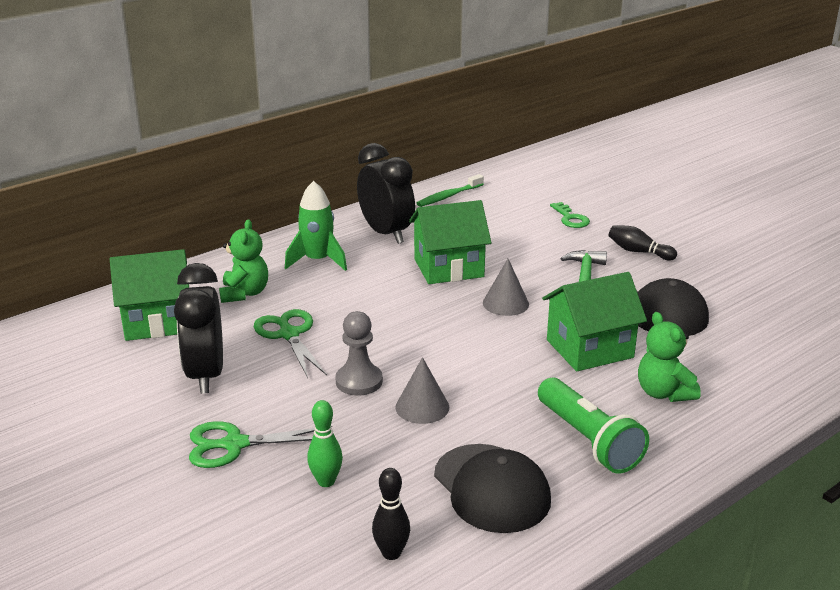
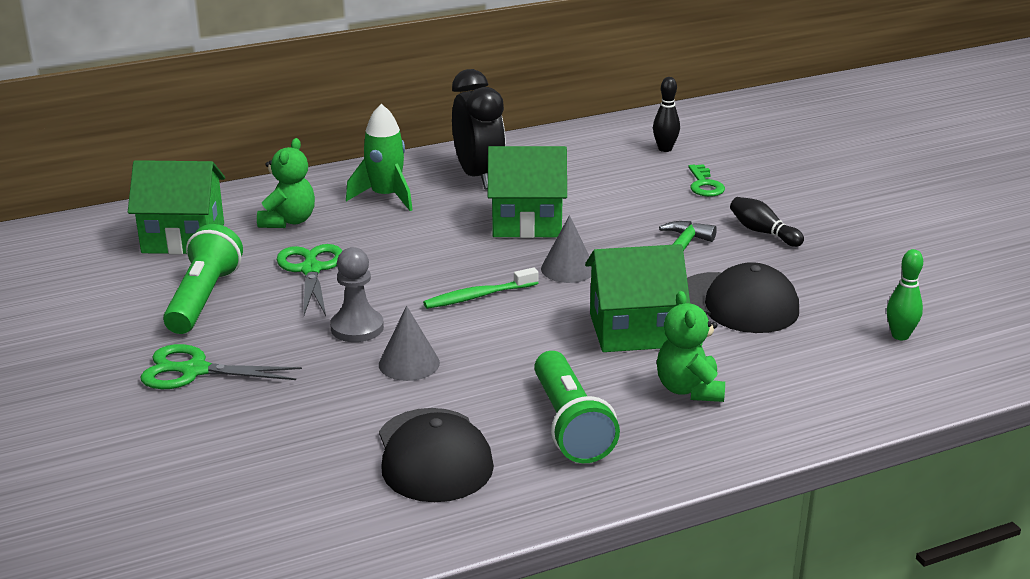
camera: 15 degrees right, 0 degrees up
black clock [174,263,223,394] -> green flashlight [163,224,243,334]
green bowling pin [307,400,343,487] -> green bowling pin moved to [887,249,923,340]
black bowling pin [372,468,410,560] -> black bowling pin moved to [653,77,680,152]
green toothbrush [417,174,484,207] -> green toothbrush moved to [423,268,539,309]

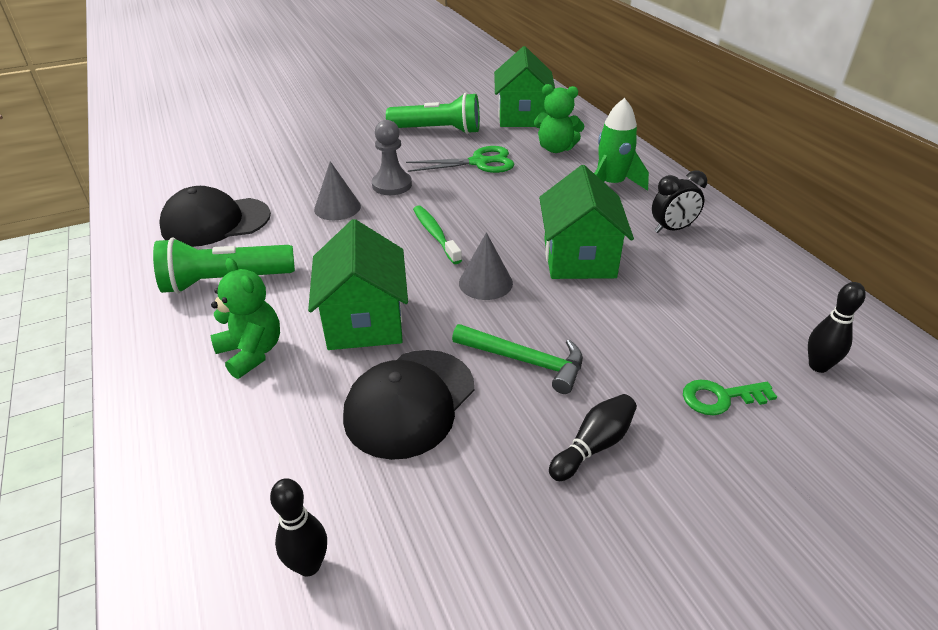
camera: 90 degrees right, 10 degrees up
green scissors [141,344,302,389] -> none
black clock [452,69,506,189] -> black clock [652,170,707,233], size x0.58
green teddy bear [657,291,725,402] -> green teddy bear turned 60 degrees clockwise [210,258,280,379]
green bowling pin [887,249,923,340] -> black bowling pin [270,478,327,577]

